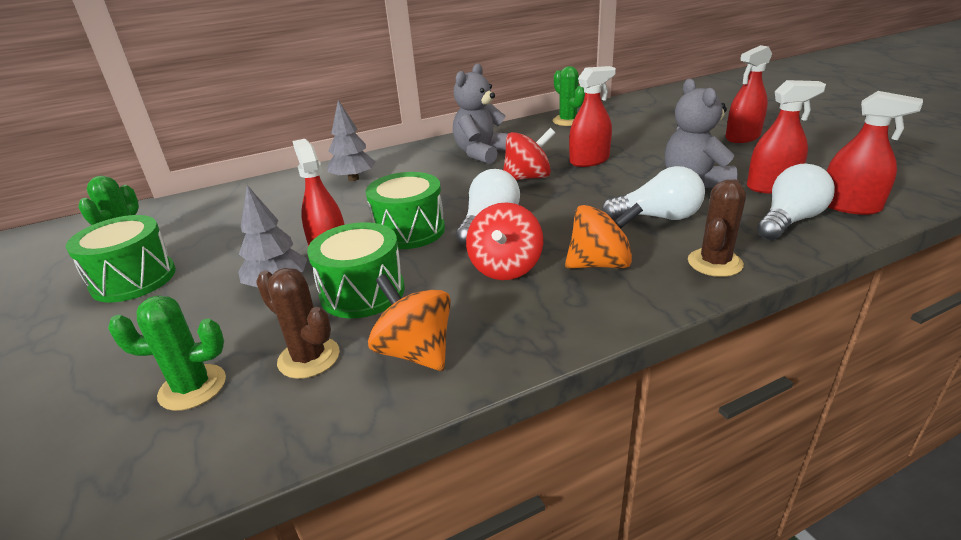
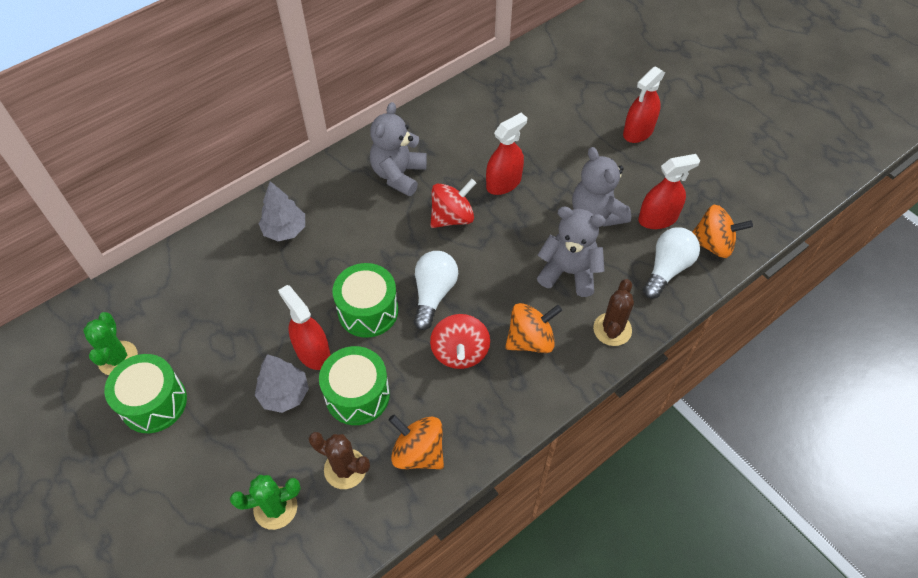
camera: 15 degrees left, 25 degrees up
green cactus [553,66,585,126] -> none
white light bulb [602,166,705,220] -> grey teddy bear [537,207,606,297]
red spray bottle [827,91,923,215] -> orange spinning top [692,205,753,258]

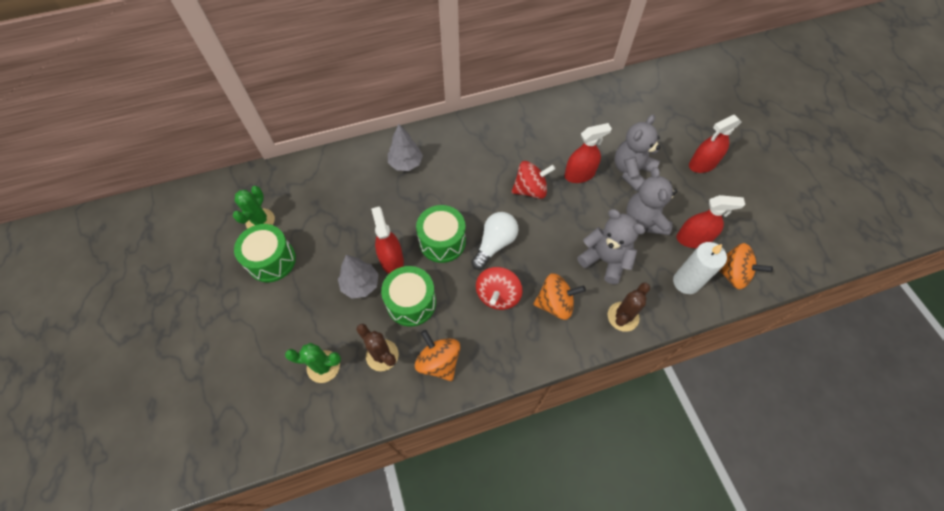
camera: 20 degrees right, 5 degrees up
grey teddy bear [370,102,427,196] -> grey teddy bear moved to [615,115,660,191]
white light bulb [643,227,700,299] -> white candle [673,242,727,294]

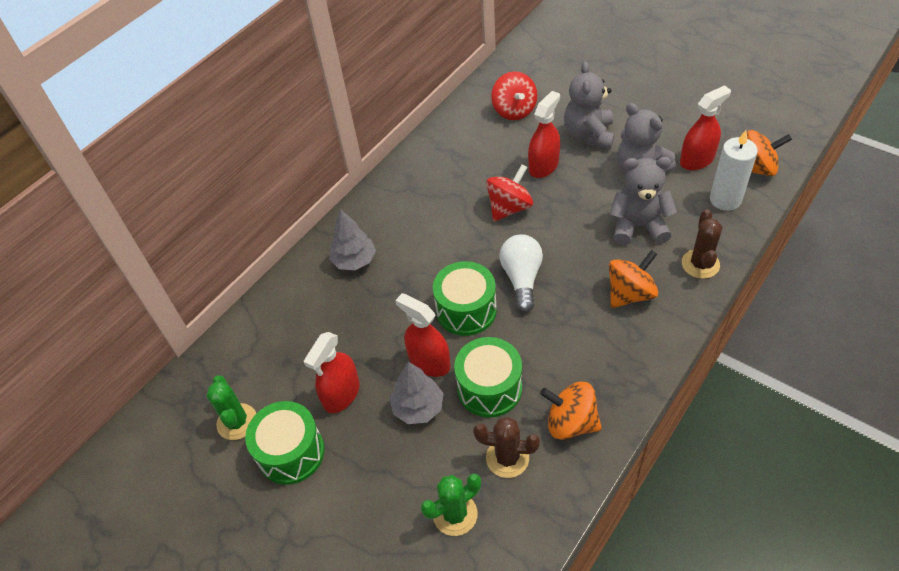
camera: 30 degrees left, 10 degrees down
red spinning top [476,267,523,310] -> red spinning top moved to [491,71,537,120]
red spray bottle [689,115,741,173] -> red spray bottle moved to [304,332,360,413]

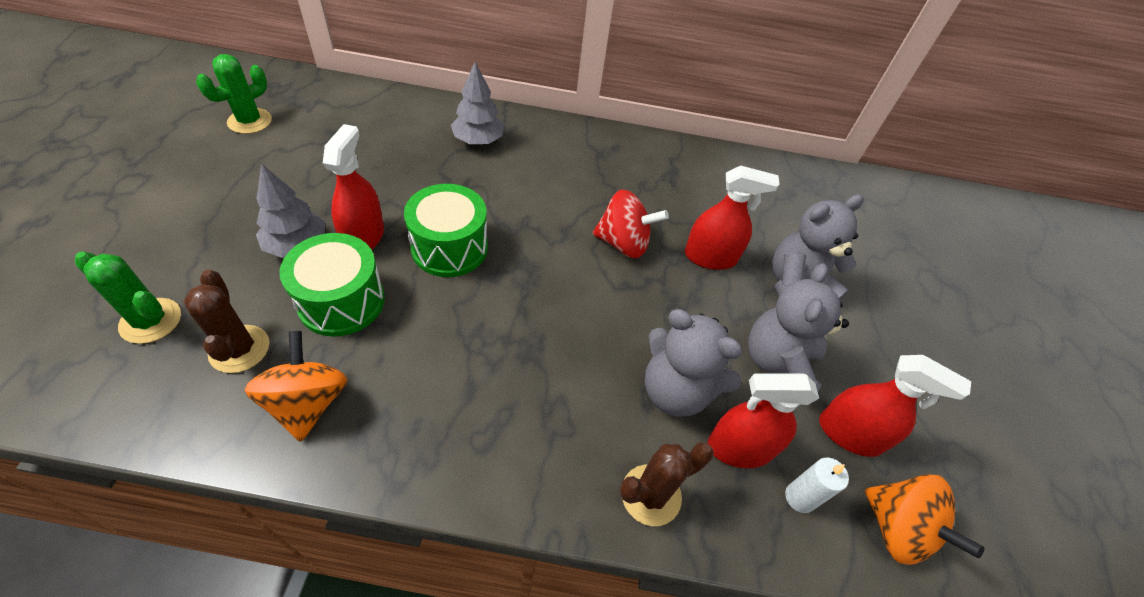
camera: 50 degrees right, 0 degrees up
green drum [245,401,325,485] -> none
red spray bottle [304,332,360,413] -> red spray bottle moved to [708,373,819,468]
red spinning top [491,71,537,120] -> none
white light bulb [500,234,543,313] -> none
orange spinning top [609,250,658,308] -> none
grey teddy bear [610,157,677,245] -> grey teddy bear turned 150 degrees clockwise [645,309,742,417]
white candle [710,130,758,211] -> white candle [785,457,849,513], size x0.59

